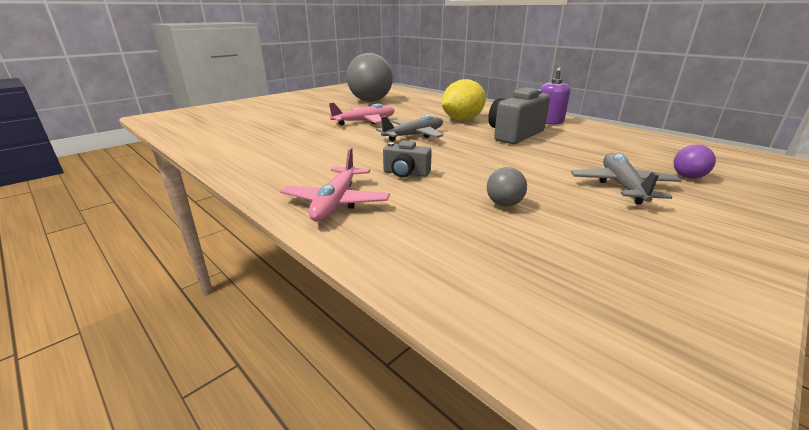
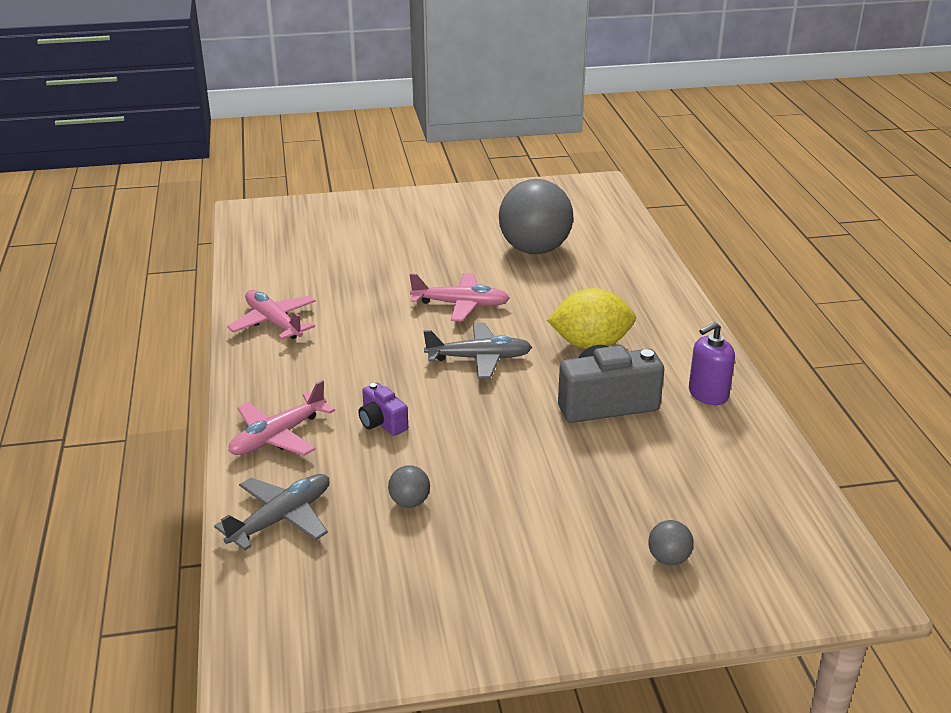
camera: 35 degrees right, 5 degrees up
grey camera [383,140,432,177] -> purple camera [358,383,408,436]
grey plane [571,153,682,204] -> grey plane moved to [214,474,329,550]
purple ball [674,145,716,179] -> grey ball [648,520,694,565]
none -> pink plane [227,290,316,340]

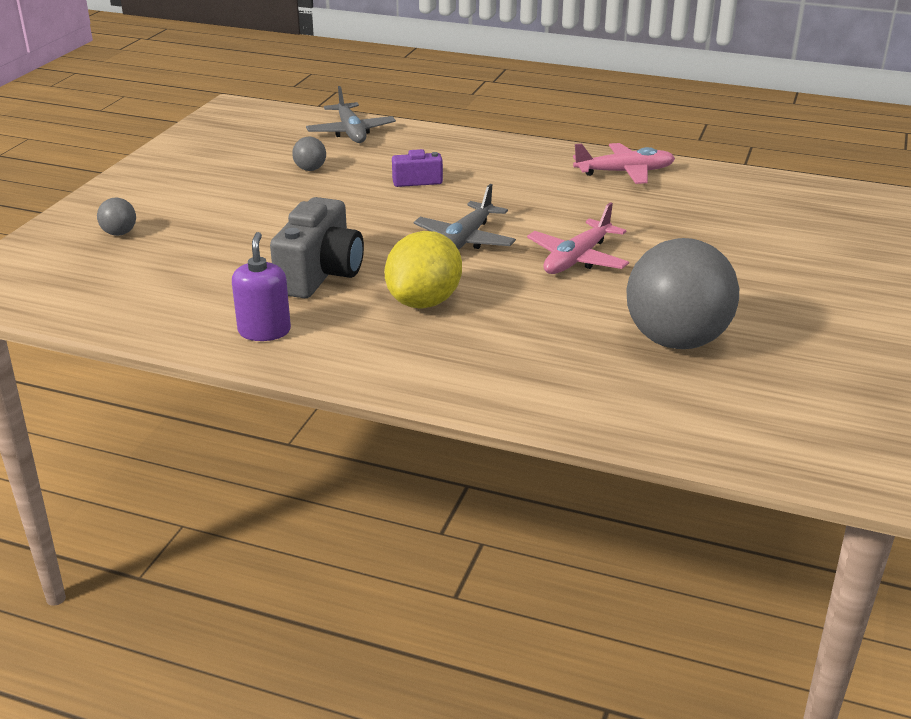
camera: 120 degrees right, 0 degrees up
pink plane [228,380,335,456] -> none

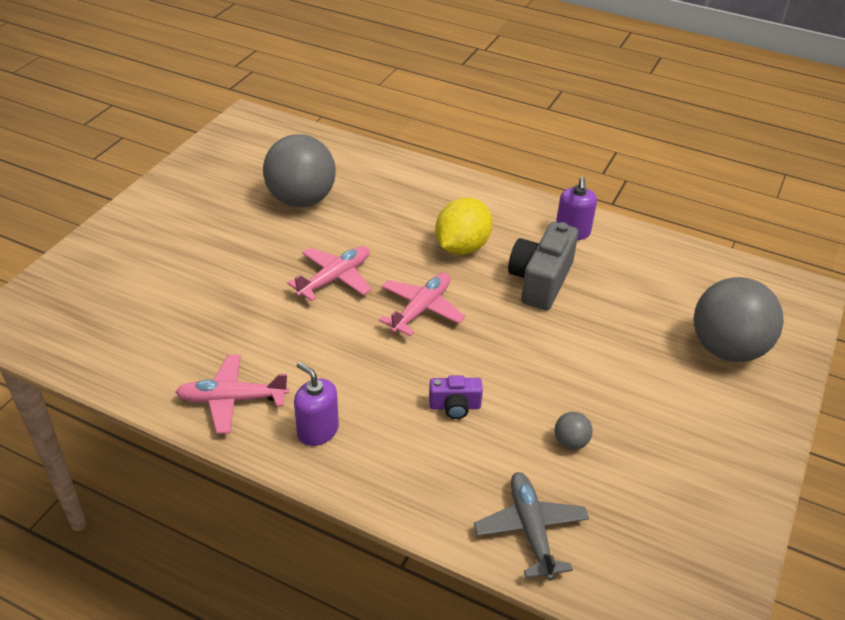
camera: 175 degrees left, 10 degrees up
grey ball [97,198,136,236] -> grey ball [694,277,784,362], size x2.46
grey plane [413,184,516,250] -> pink plane [379,273,465,336]
none -> purple soap dispenser [294,362,339,446]

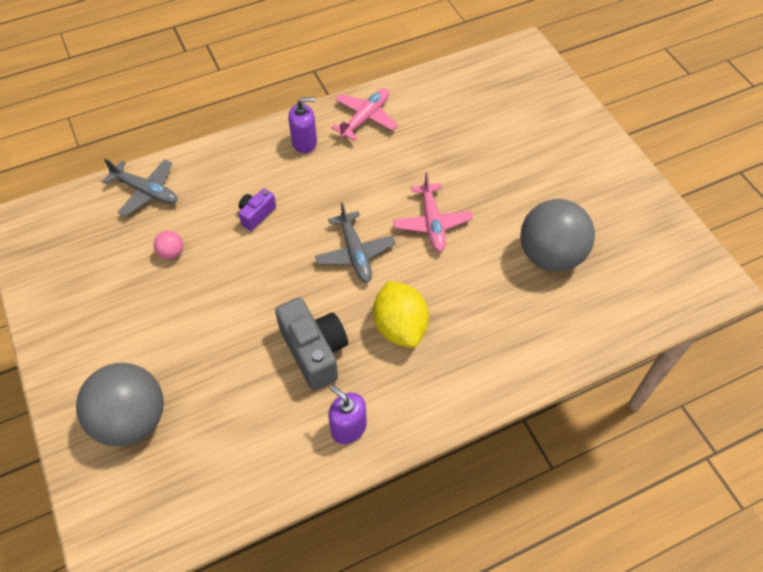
camera: 130 degrees right, 15 degrees up
pink plane [379,273,465,336] -> grey plane [315,202,396,283]
grey ball [555,412,593,450] -> pink ball [154,231,183,259]

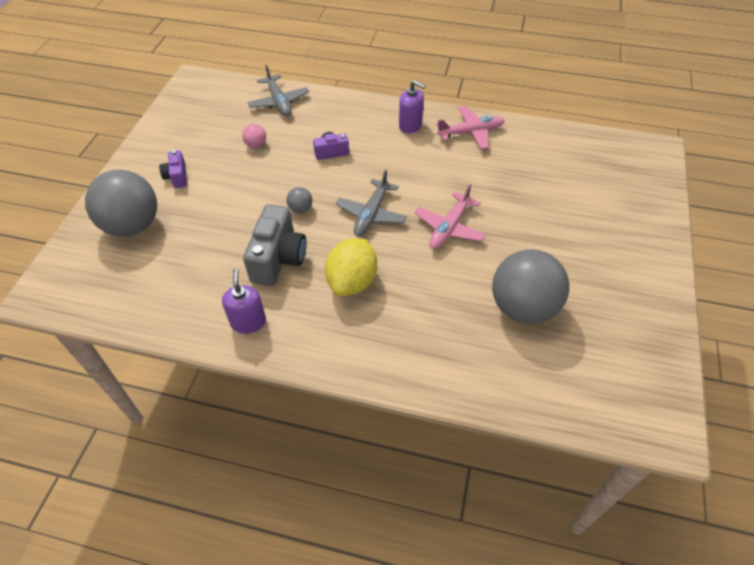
camera: 40 degrees right, 5 degrees down
none -> purple camera [159,150,187,188]
none -> grey ball [286,187,312,213]

